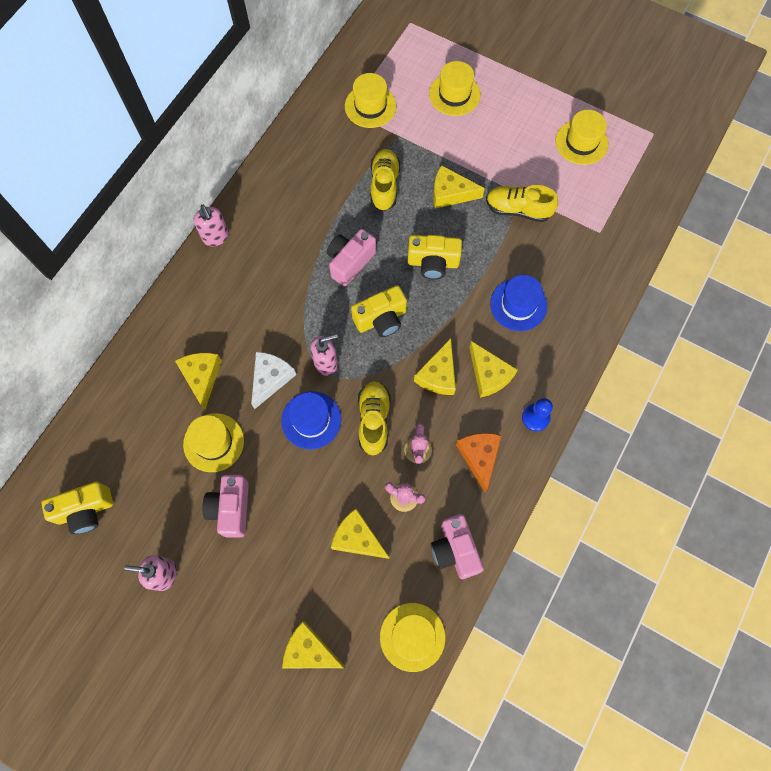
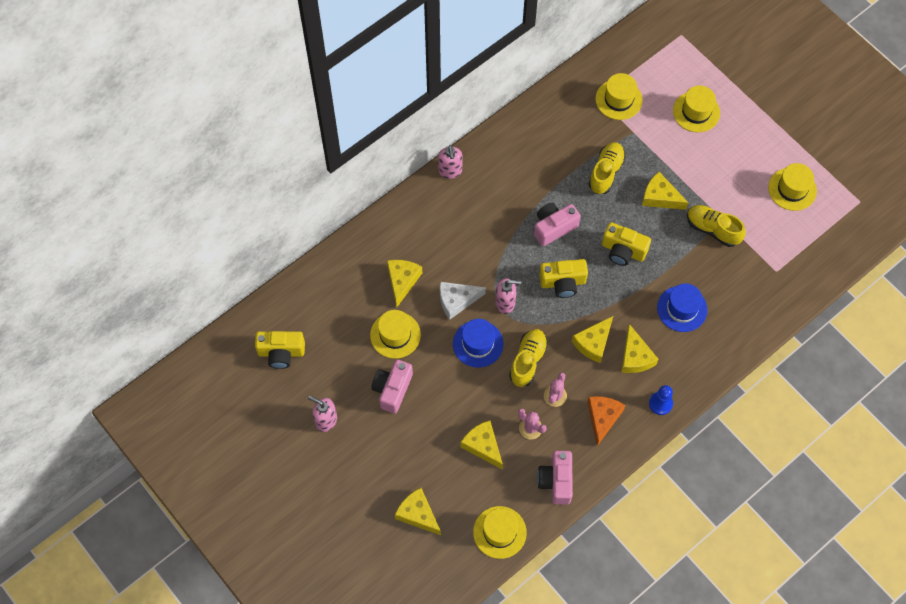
camera: 20 degrees right, 5 degrees down
white cheese [251,352,296,409] -> white cheese turned 150 degrees counterclockwise [440,282,486,320]

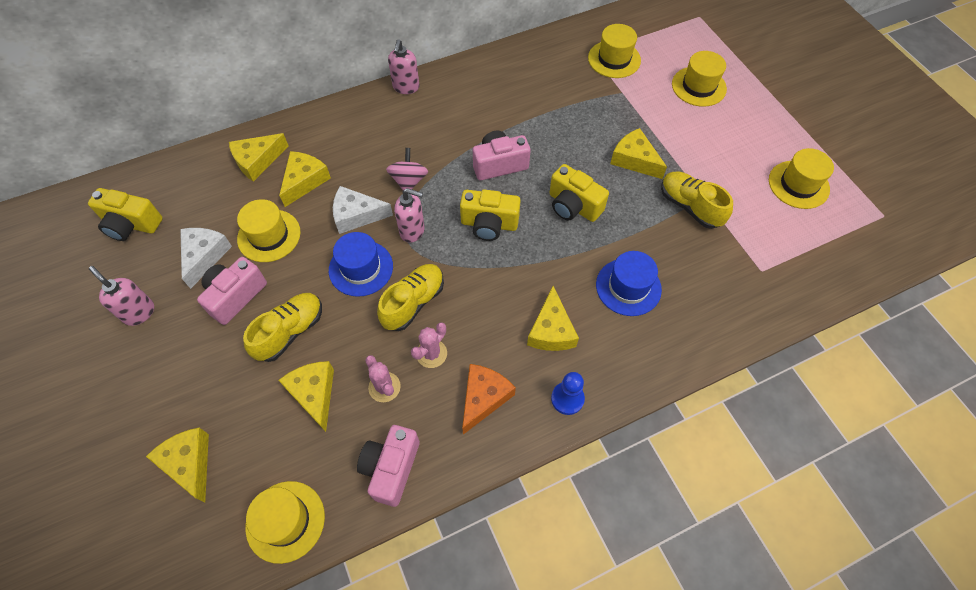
camera: 15 degrees right, 5 degrees down
yellow cheese [572,316,613,363] -> yellow cheese moved to [229,133,289,182]
yellow shoe [589,142,626,194] -> yellow shoe moved to [243,293,322,362]
none -> white cheese [180,228,232,289]
none -> pink spinning top [386,148,428,190]

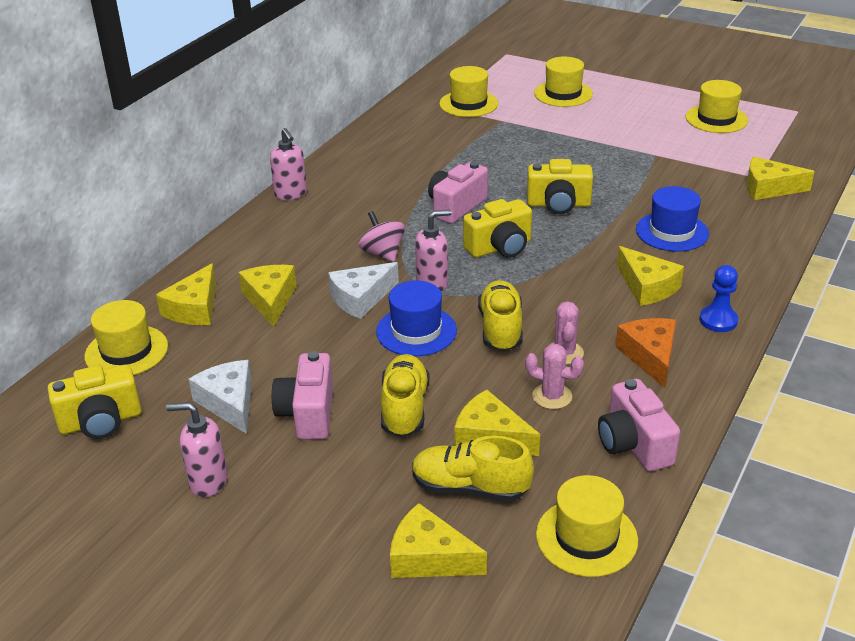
camera: 35 degrees left, 25 degrees down
yellow hat [237,199,301,262] -> yellow hat moved to [85,300,168,375]
yellow cheese [610,128,667,179] -> yellow cheese moved to [746,157,815,200]
yellow shoe [661,172,733,229] -> yellow shoe moved to [412,436,534,502]

